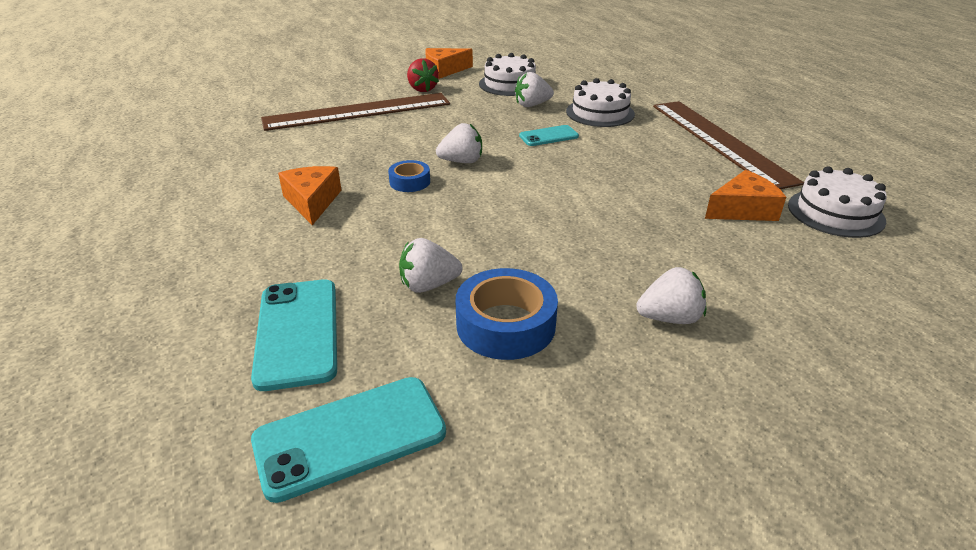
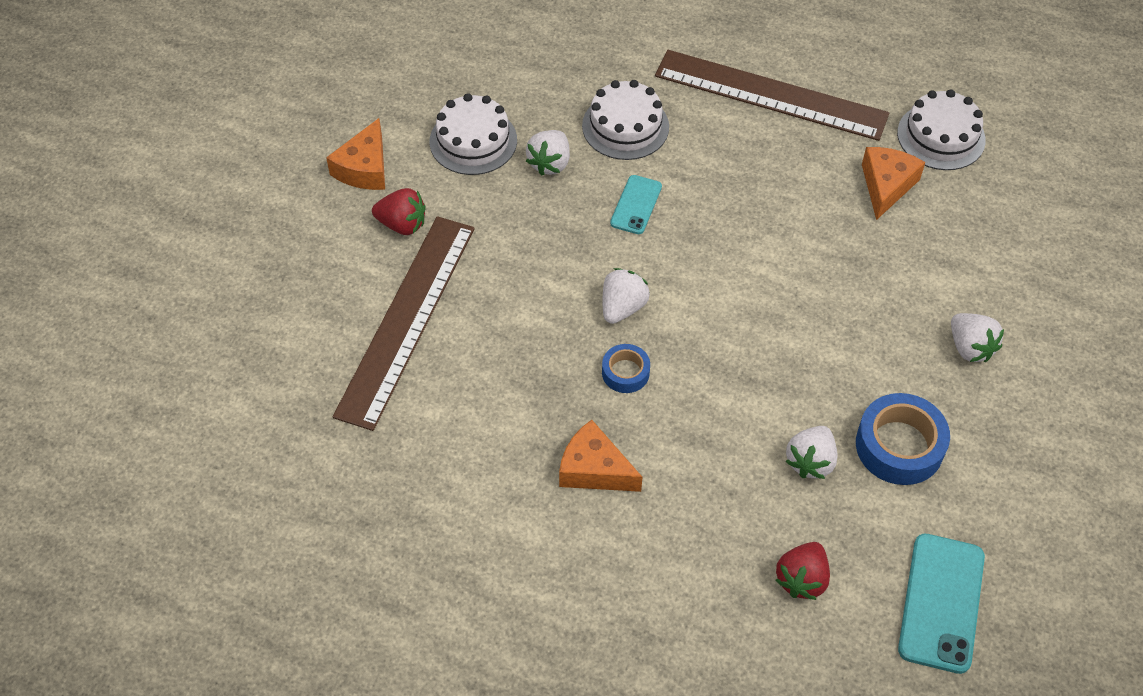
camera: 50 degrees left, 20 degrees up
turquoise phone [251,279,337,391] -> red strawberry [775,542,830,600]
white strawberry [636,267,706,324] -> white strawberry turned 120 degrees clockwise [951,313,1004,362]

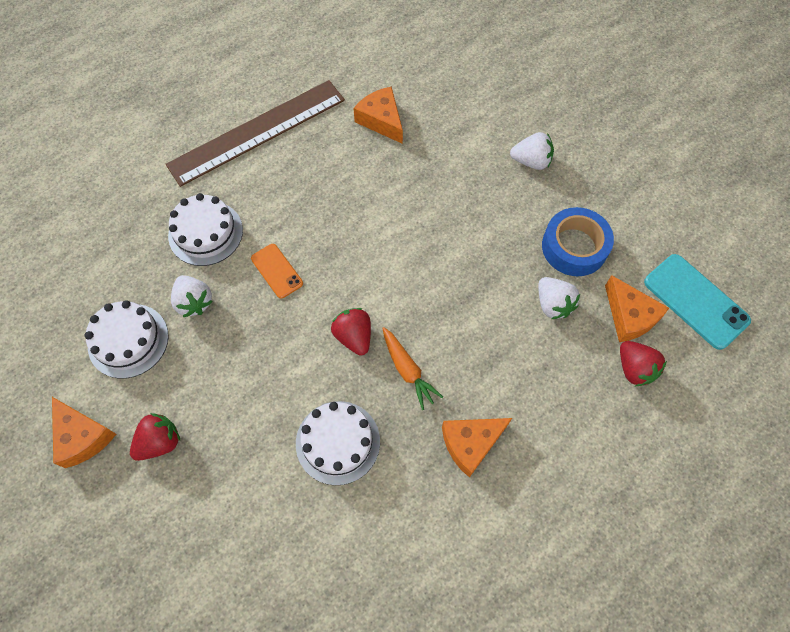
camera: 55 degrees left, 10 degrees up
brown ruler [333,216,475,431] -> none
blue tape [602,344,650,393] -> orange carrot [382,327,443,410]
white strawberry [603,268,650,324] -> red strawberry [331,308,371,355]
turquoise phone [610,175,662,234] -> orange phone [251,244,303,299]
white cake [897,89,986,170] -> white cake moved to [296,401,380,485]
none -> orange cheese [605,275,669,342]

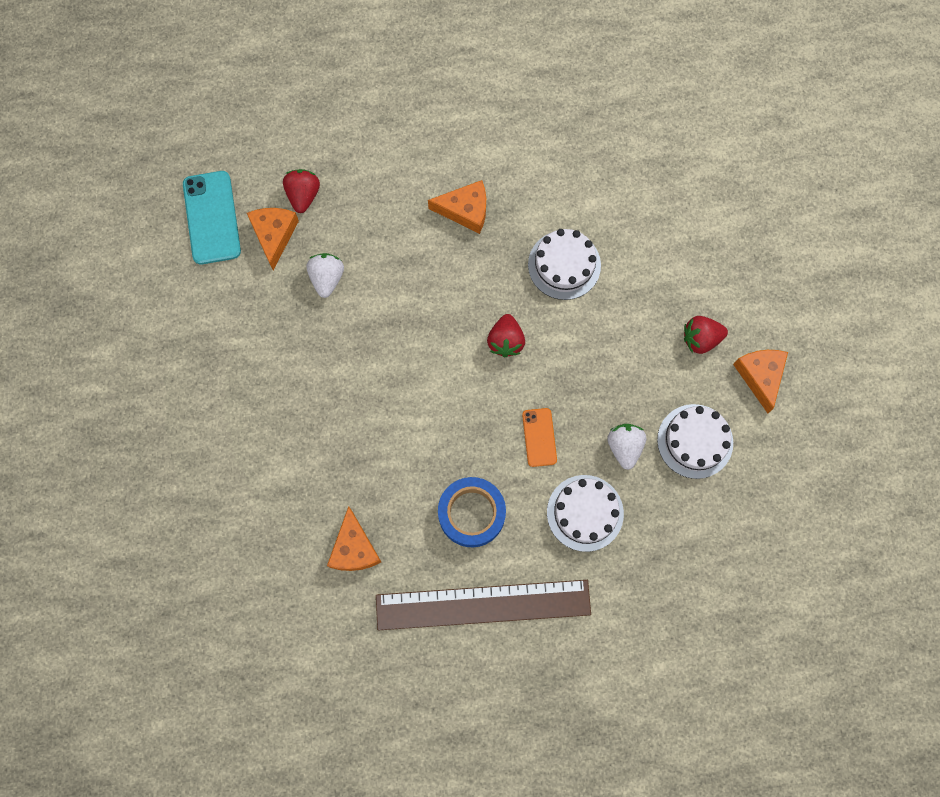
camera: 150 degrees left, 10 degrees up
orange carrot [382,327,443,410] -> none
white strawberry [510,132,554,170] -> none
blue tape [542,207,614,276] -> blue tape moved to [438,477,506,547]

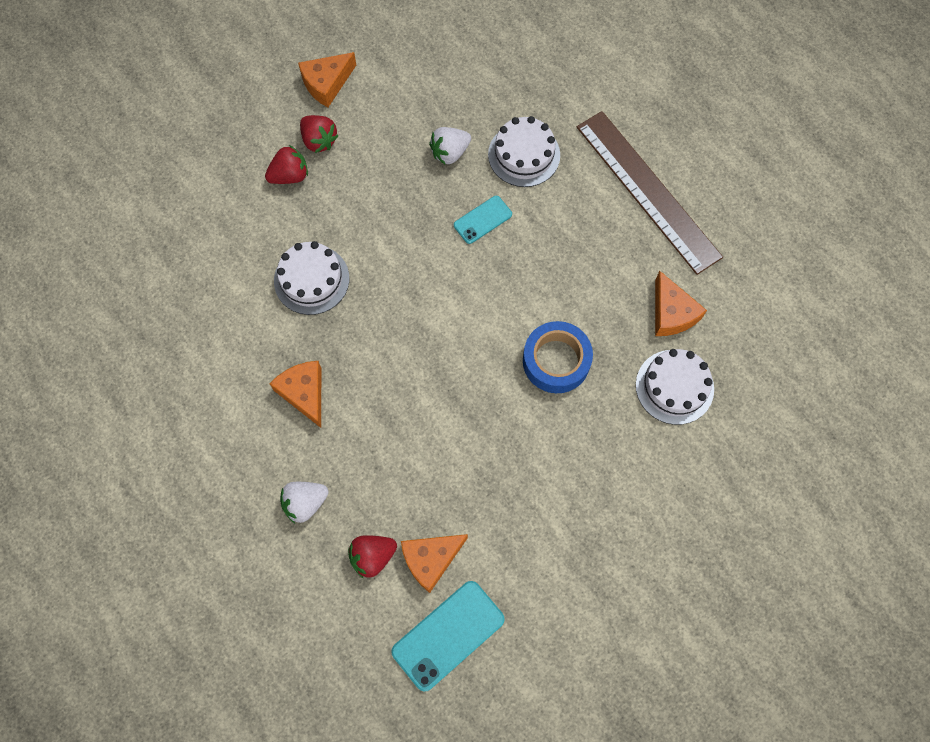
camera: 120 degrees left, 5 degrees down
white strawberry [307,253,344,298] -> white strawberry moved to [280,482,329,523]
orange cheese [327,506,381,571] -> orange cheese turned 105 degrees clockwise [655,271,707,336]
blue tape [438,477,506,547] -> blue tape moved to [523,321,593,393]
red strawberry [487,314,525,357] -> red strawberry moved to [265,145,308,184]
orange phone [522,408,557,467] -> turquoise phone [454,196,512,244]
white cake [657,404,733,479] -> white cake moved to [636,349,714,425]

